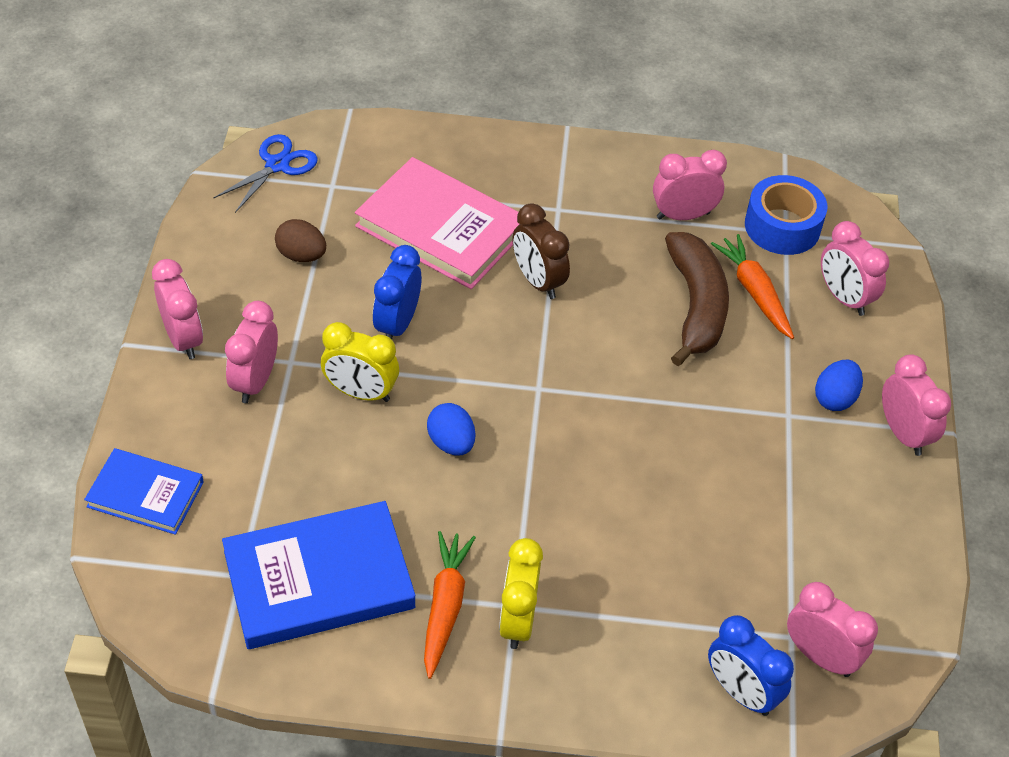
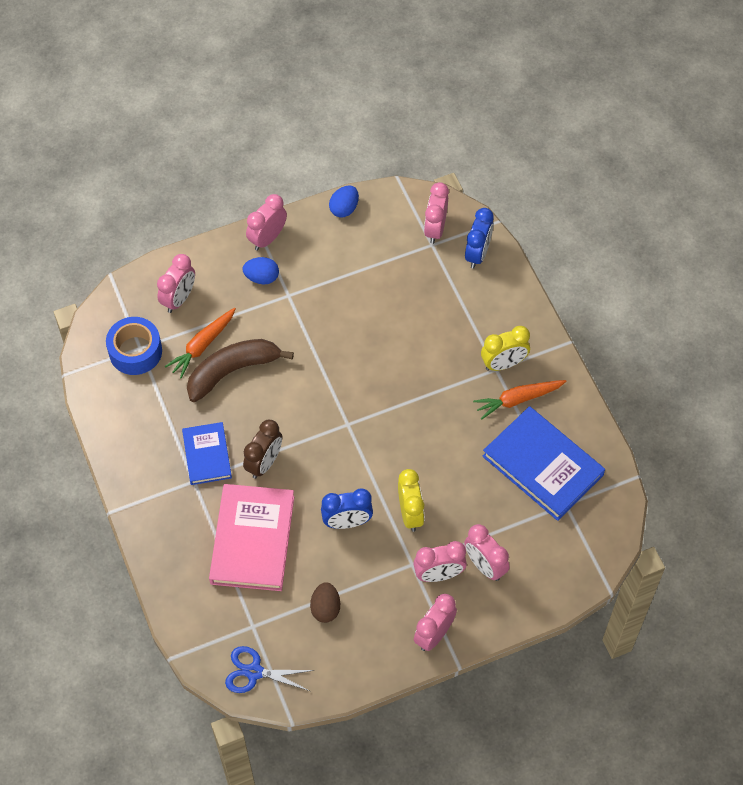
camera: 115 degrees left, 10 degrees up
blue book [84,448,204,535] -> blue book moved to [182,422,232,485]
blue egg [427,403,475,455] -> blue egg moved to [329,185,359,218]
pink clock [653,150,727,220] -> pink clock moved to [464,524,510,581]

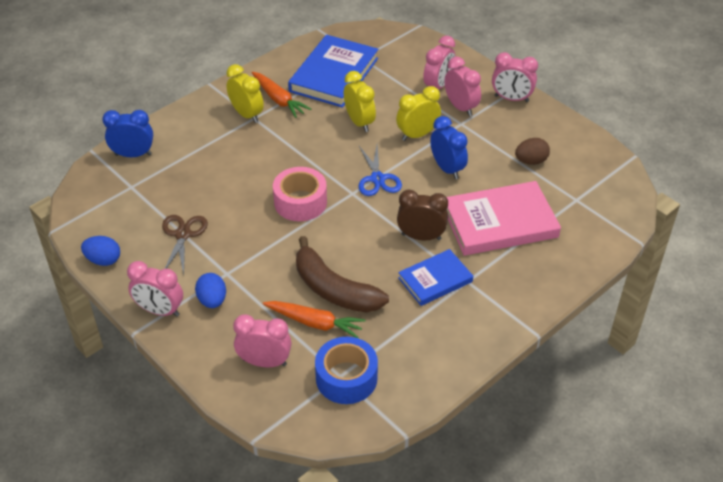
camera: 110 degrees left, 15 degrees down
blue scissors [225,646,315,693] -> blue scissors moved to [359,145,402,196]
pink clock [424,182,449,244] -> none
none -> brown scissors [162,215,208,274]
none -> pink tape [273,167,327,221]
none -> yellow clock [344,71,376,132]

